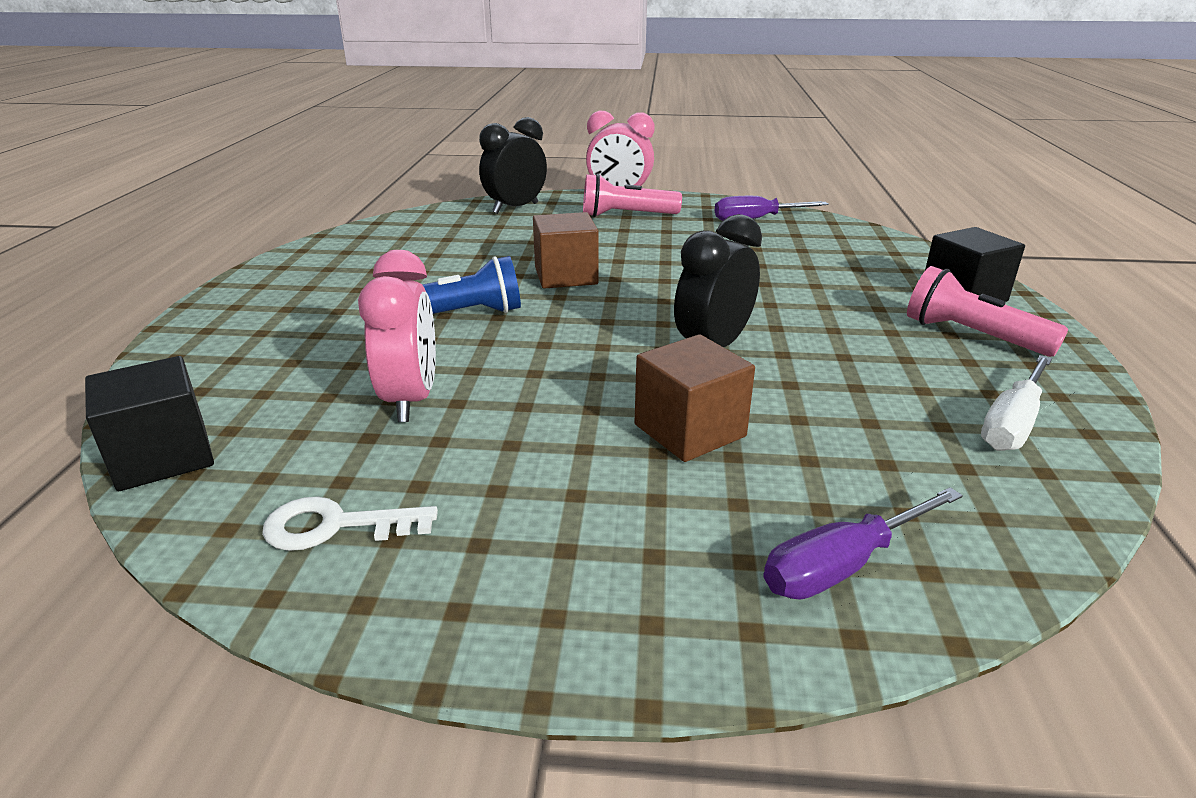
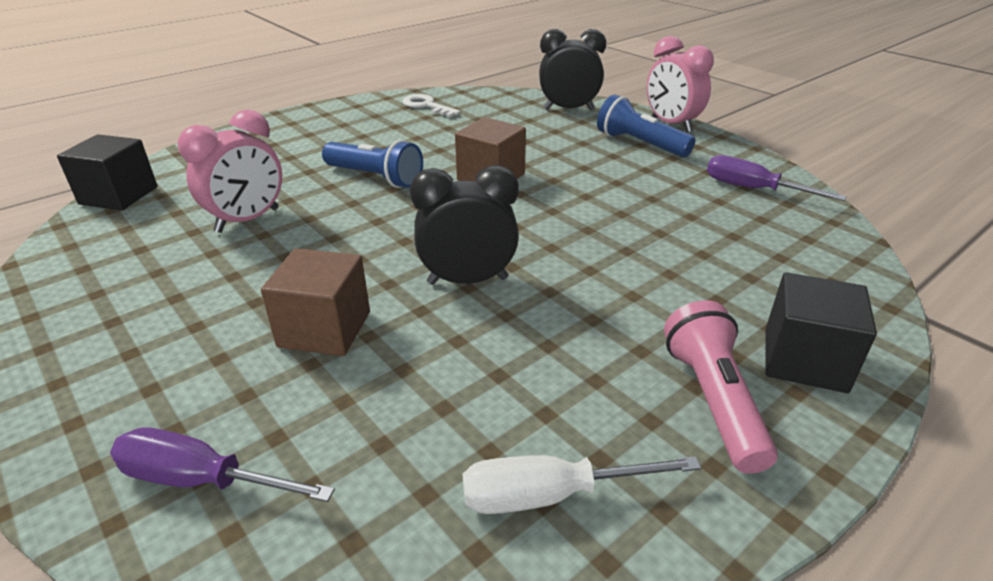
camera: 45 degrees right, 5 degrees up
white key [262,497,438,551] -> white key moved to [403,94,461,117]
pink flashlight [583,174,682,217] -> blue flashlight [597,95,695,157]

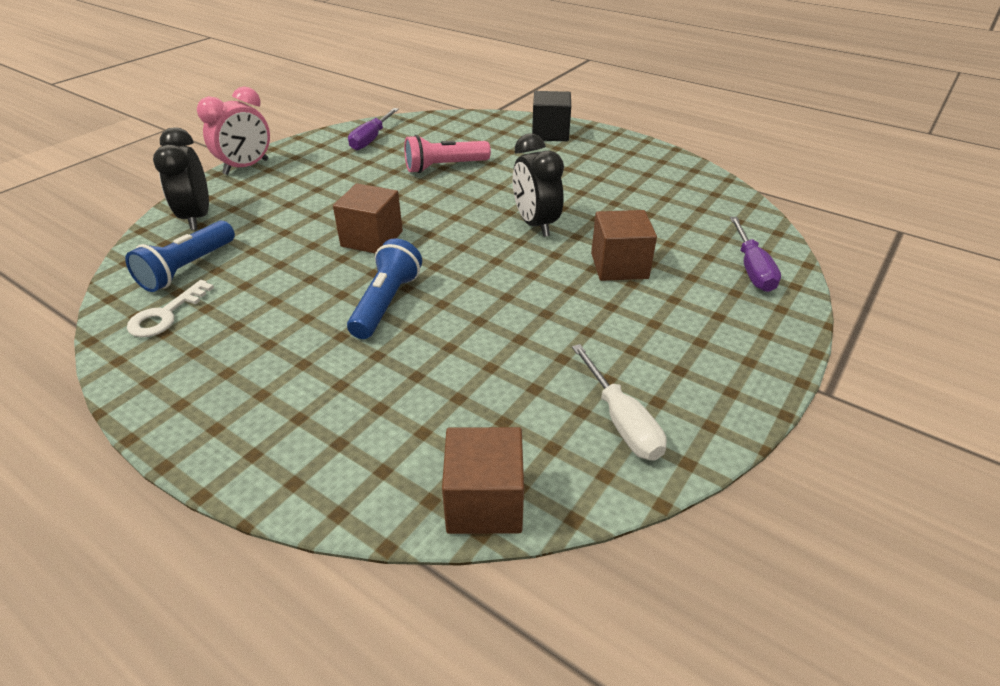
camera: 105 degrees left, 5 degrees up
black cube [57,134,158,211] -> brown cube [442,427,524,534]
pink clock [178,110,282,233] -> none
white screwdriver [463,455,701,514] -> white screwdriver moved to [572,344,667,461]
blue flashlight [597,95,695,157] -> blue flashlight moved to [125,221,235,292]
pink flashlight [664,300,778,474] -> pink flashlight moved to [404,135,491,173]

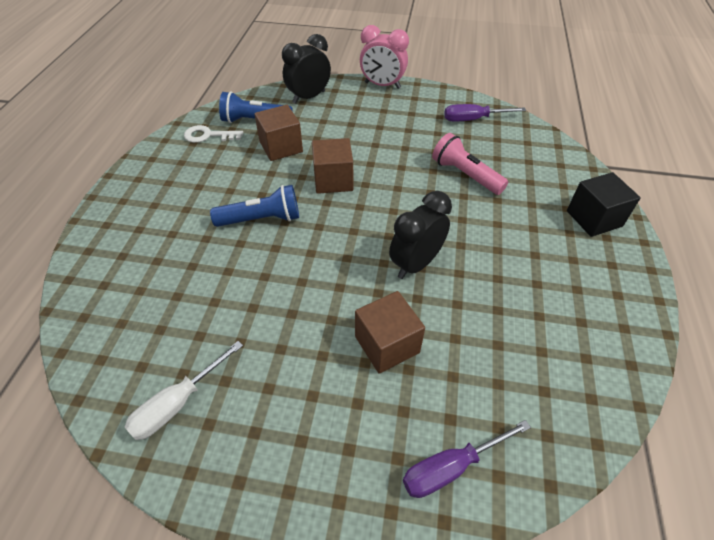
camera: 65 degrees right, 10 degrees up
brown cube [442,427,524,534] -> brown cube moved to [254,105,303,161]

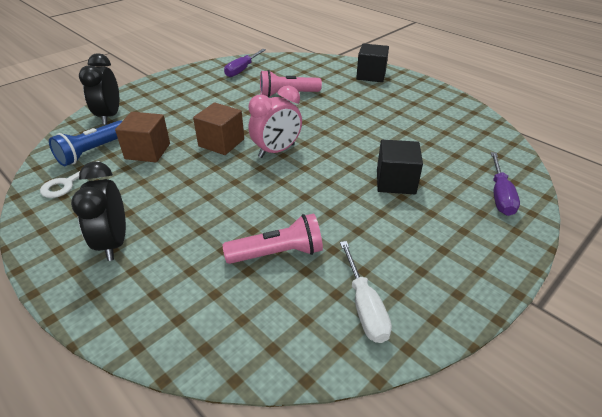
camera: 55 degrees left, 10 degrees down
blue flashlight [210,185,299,227] -> none
brown cube [355,291,425,374] -> black cube [377,140,423,194]
pink clock [360,25,409,89] -> pink clock moved to [249,85,302,158]
black clock [389,191,452,279] -> black clock moved to [71,162,126,261]
none -> pink flashlight [223,214,323,264]

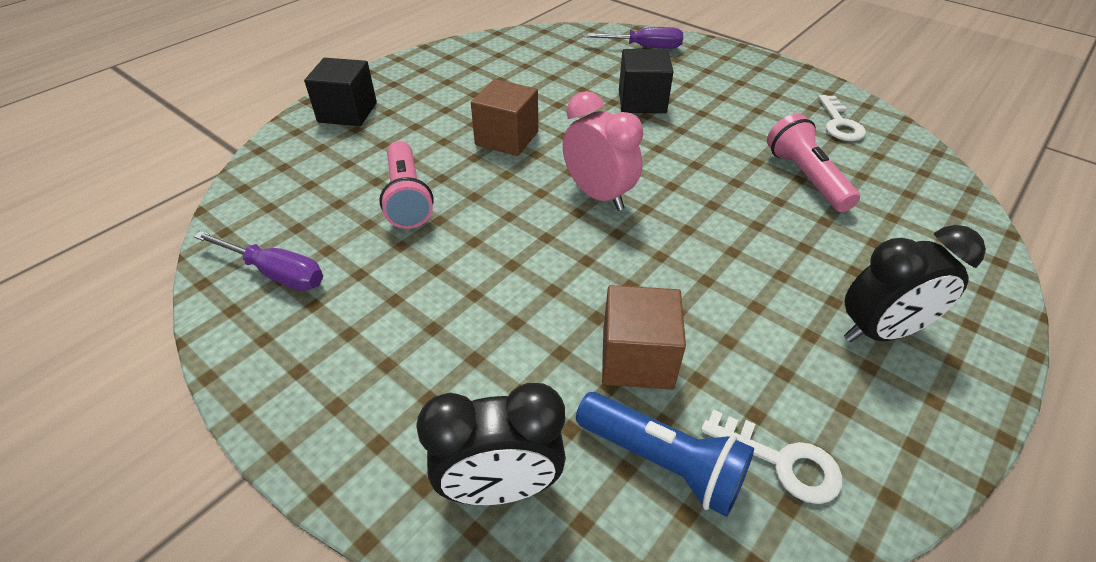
camera: 95 degrees left, 5 degrees up
brown cube [193,102,244,155] -> brown cube moved to [471,79,538,156]
white screwdriver [340,241,392,343] -> white key [818,95,866,141]

